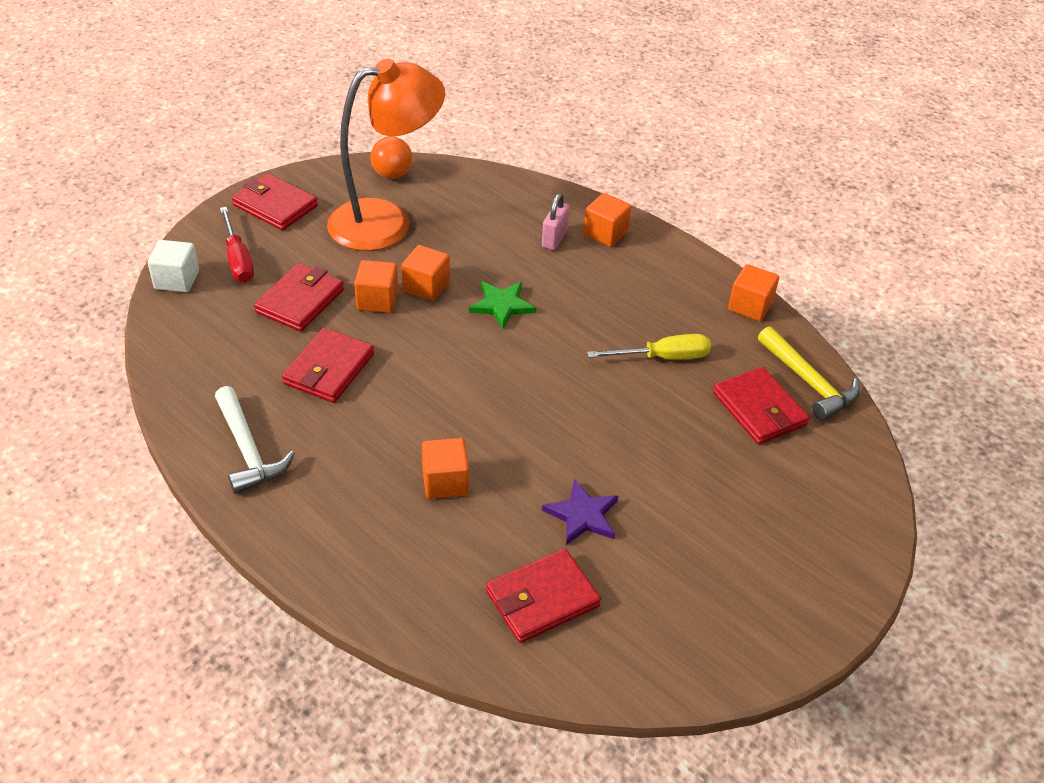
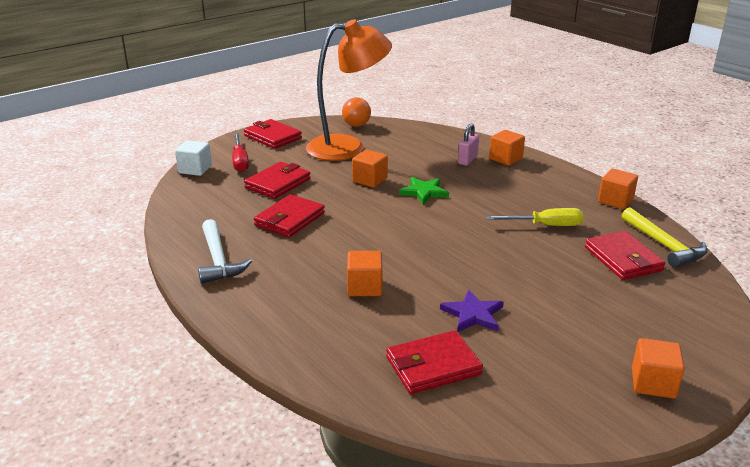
camera: 10 degrees right, 15 degrees down
orange cube [354,260,398,313] -> orange cube moved to [632,338,685,399]

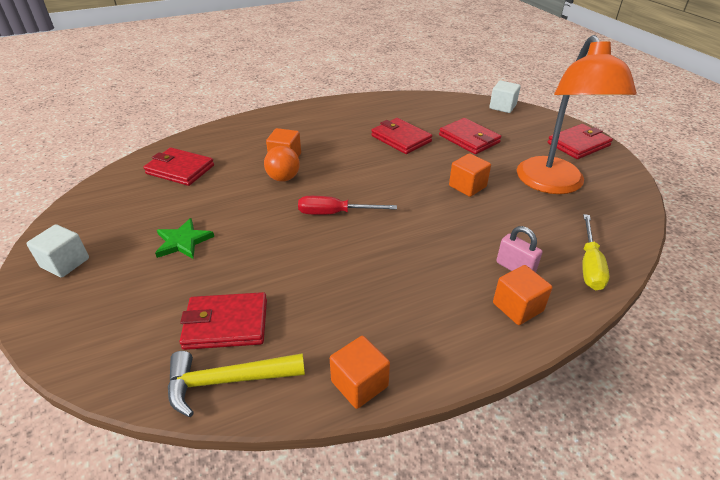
camera: 105 degrees right, 10 degrees up
white hammer [198,219,252,284] -> none
red screwdriver [232,133,249,172] -> red screwdriver moved to [298,196,397,215]
orange ball [342,97,371,127] -> orange ball moved to [264,146,300,182]
red wallet [386,330,483,394] -> red wallet turned 60 degrees counterclockwise [144,148,214,186]
green star [399,177,449,204] -> green star moved to [155,218,214,259]
purple star [440,289,504,332] -> none
yellow screwdriver [486,208,584,226] -> yellow screwdriver moved to [582,214,609,290]
orange cube [632,338,685,399] -> white cube [26,224,89,278]

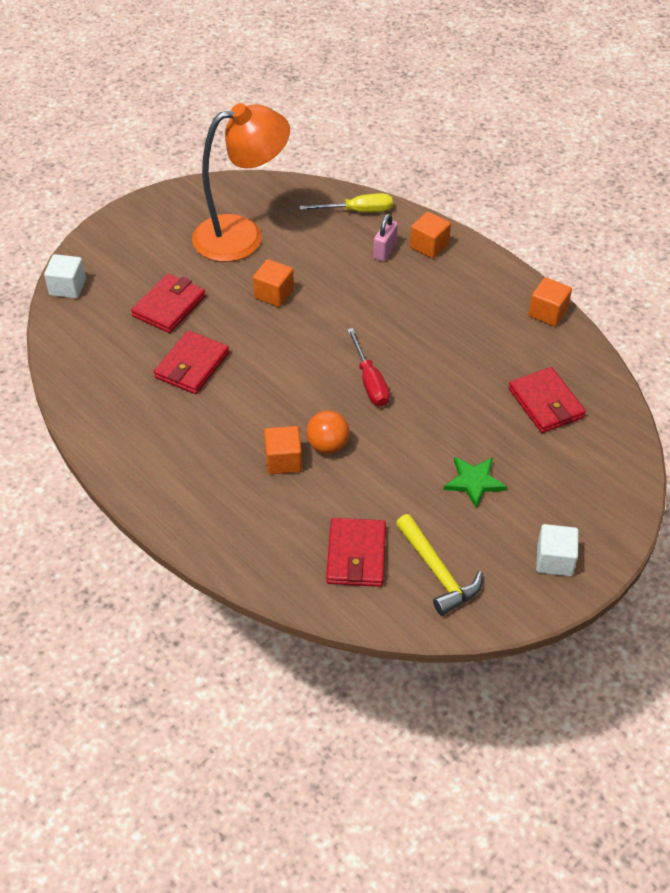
camera: 110 degrees left, 10 degrees up
yellow hammer [168,351,305,417] -> yellow hammer moved to [396,514,483,616]
red wallet [547,124,613,159] -> none

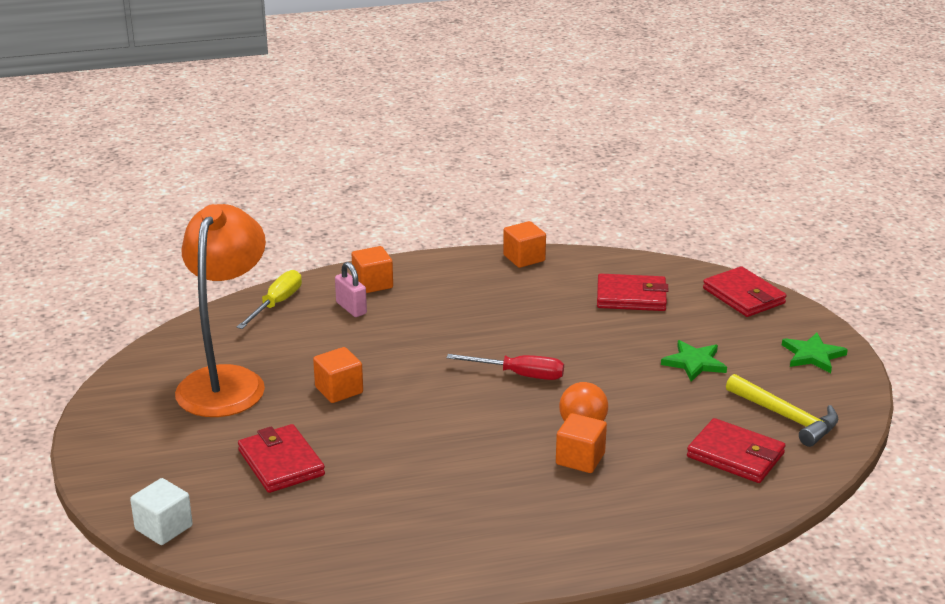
camera: 60 degrees left, 20 degrees down
red wallet [154,330,229,394] -> red wallet moved to [703,266,786,317]
yellow hammer [396,514,483,616] -> yellow hammer turned 45 degrees clockwise [726,374,838,447]
white cube [536,524,579,576] -> green star [782,333,848,373]

